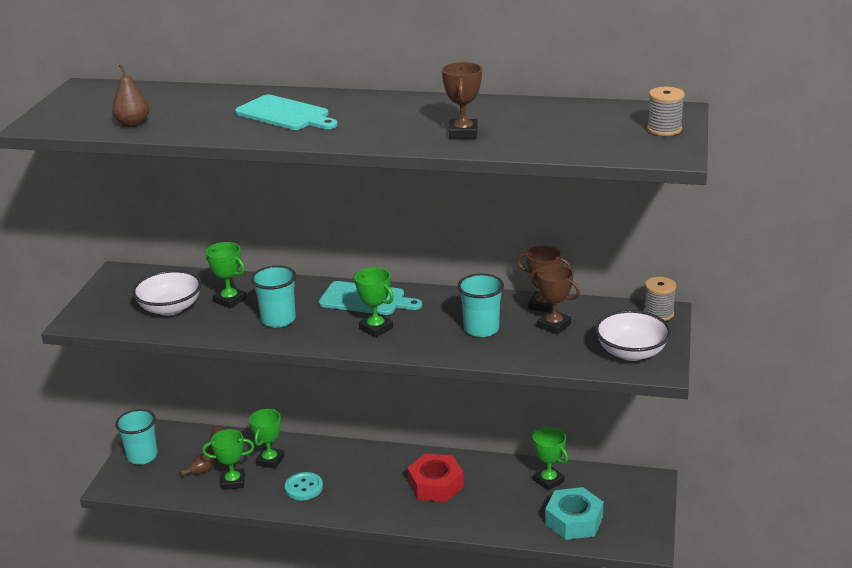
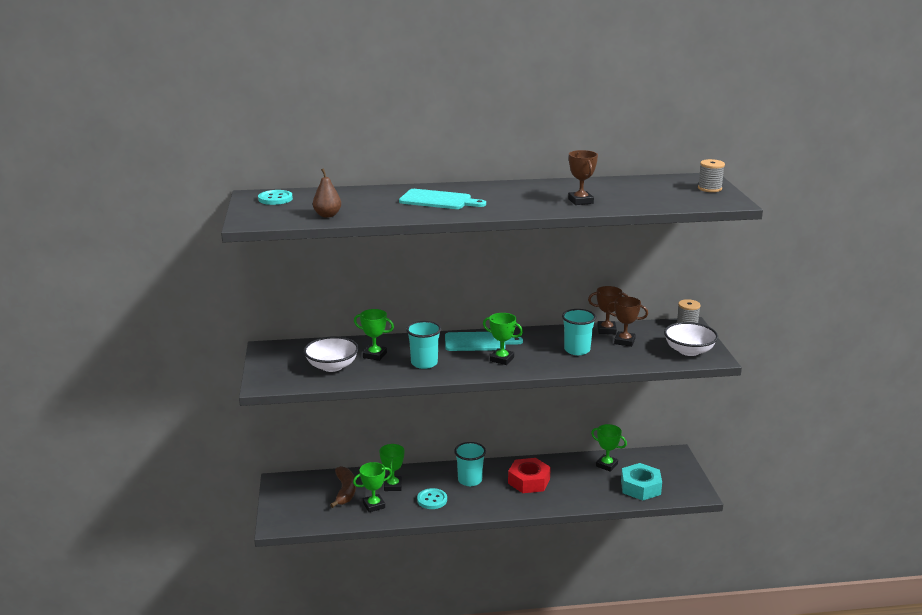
camera: 20 degrees left, 5 degrees down
turquoise cup [115,409,157,465] -> turquoise cup moved to [454,442,486,486]
none -> turquoise button [258,190,293,205]

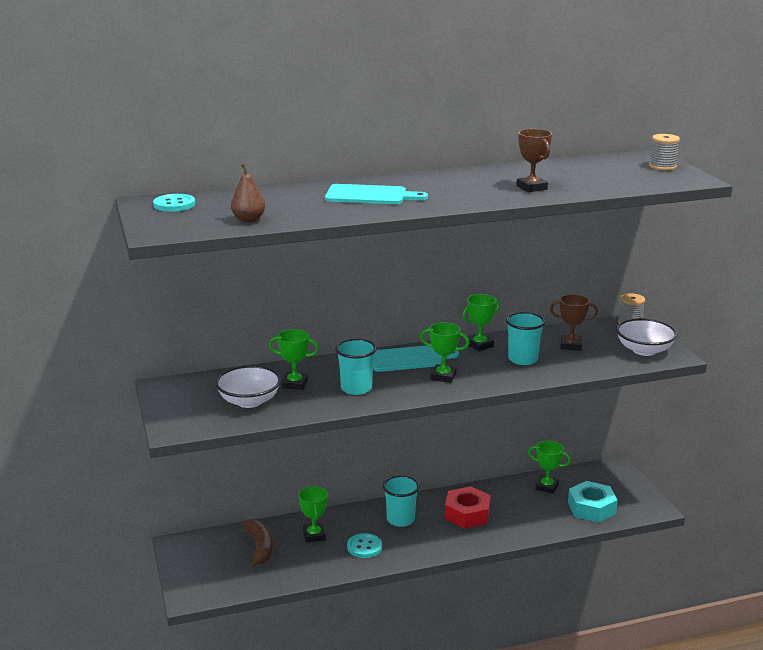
camera: 10 degrees left, 0 degrees up
green trophy [353,462,392,512] -> green trophy moved to [462,294,500,351]
brown trophy [588,286,628,334] -> none

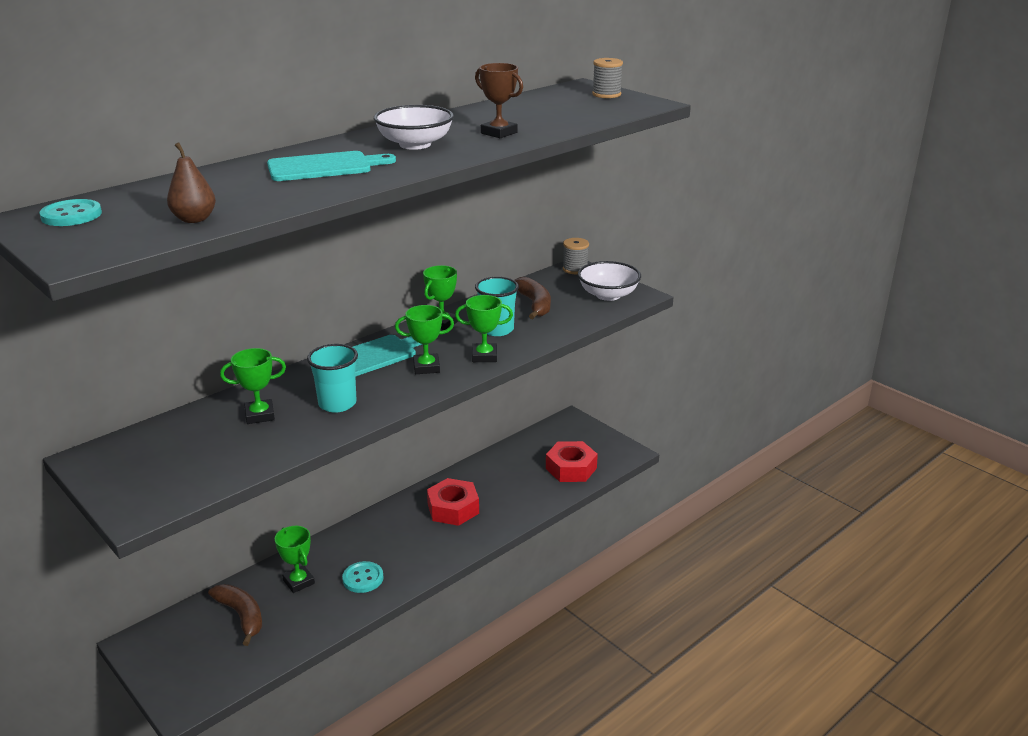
camera: 25 degrees left, 5 degrees up
white bowl [215,365,281,408] -> white bowl moved to [374,105,454,150]
turquoise cup [383,475,420,527] -> none
green trophy [528,441,571,494] -> green trophy moved to [455,295,513,362]
brown trophy [550,294,598,351] -> brown banana [515,277,551,319]
turquoise nut [568,481,618,523] -> red nut [546,441,598,482]

